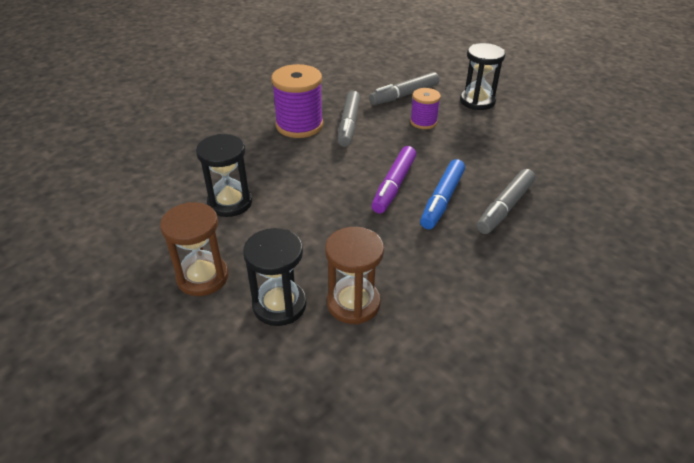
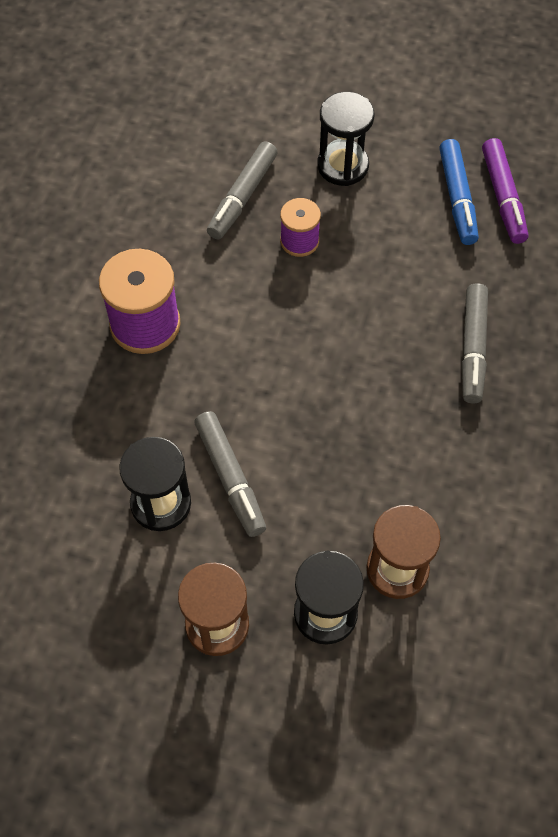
camera: 30 degrees left, 20 degrees up
grey marker [338,91,360,147] -> grey marker moved to [194,411,266,537]
purple marker [371,146,416,214] -> purple marker moved to [482,138,528,244]
blue marker [420,159,465,229] -> blue marker moved to [439,139,479,245]

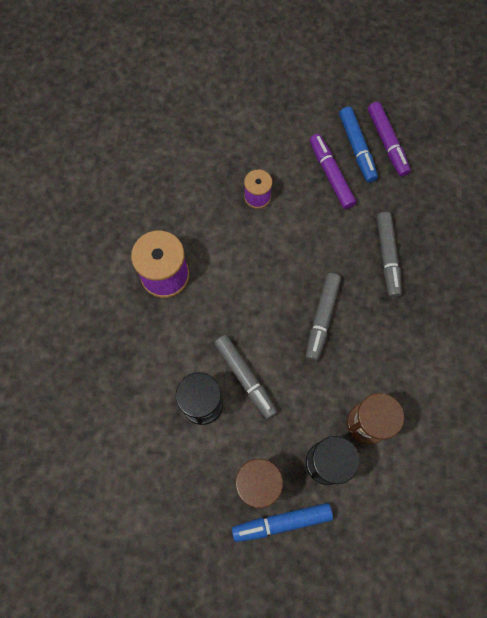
camera: 10 degrees left, 10 degrees up
grey marker [207,141,278,239] -> grey marker moved to [306,273,341,361]
black hourglass [317,92,375,186] -> none
none -> blue marker [232,503,333,542]
none -> purple marker [310,134,356,209]

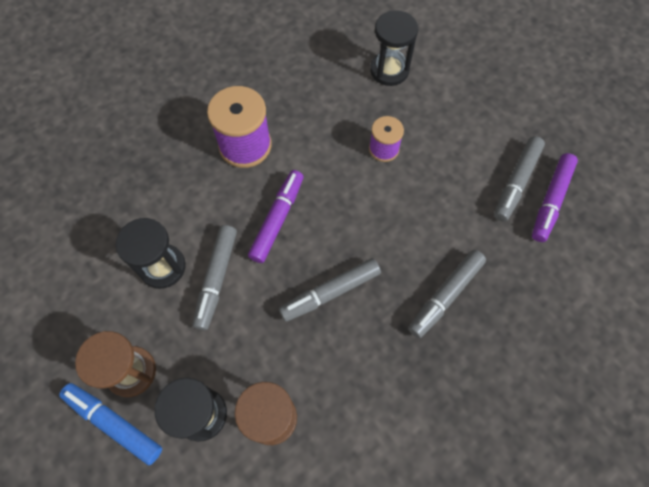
camera: 45 degrees right, 5 degrees down
purple marker [310,134,356,209] -> purple marker moved to [248,170,304,263]
blue marker [339,107,378,183] -> grey marker [494,136,545,222]
none -> black hourglass [370,10,418,86]

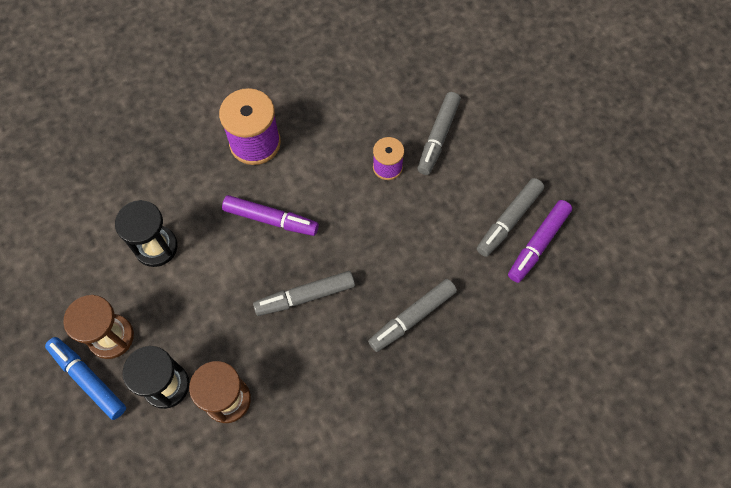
camera: 10 degrees right, 0 degrees up
grey marker [192,225,237,330] -> grey marker moved to [418,92,461,175]
purple marker [248,170,304,263] -> purple marker turned 75 degrees clockwise [222,195,319,236]
black hourglass [370,10,418,86] -> none

